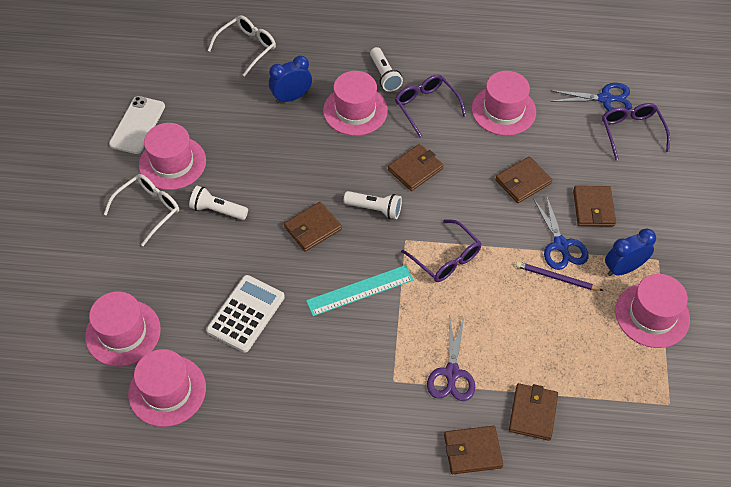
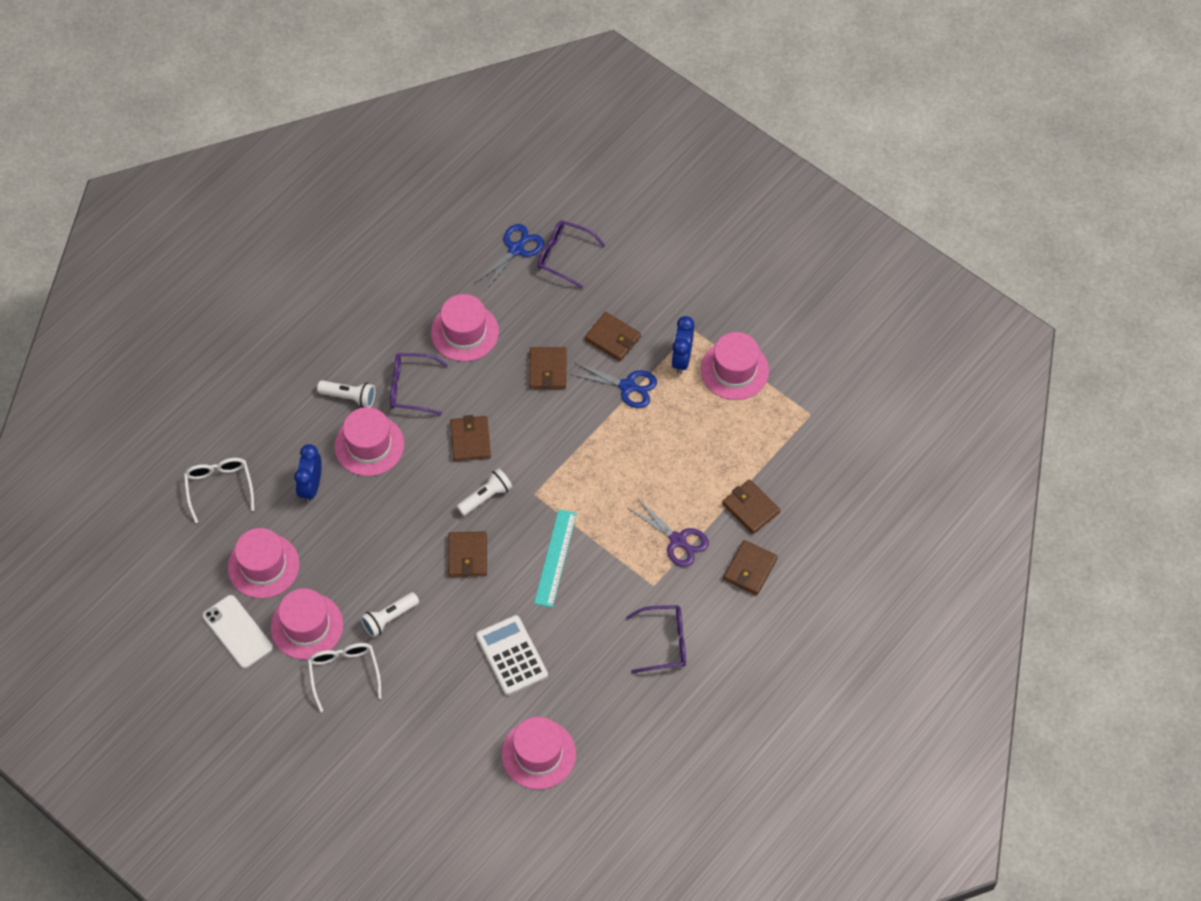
camera: 55 degrees left, 5 degrees up
pink hat [85,292,161,366] -> pink hat moved to [228,528,300,599]
purple glasses [401,219,482,282] -> purple glasses moved to [626,605,686,673]
purple pencil [516,261,604,291] -> none

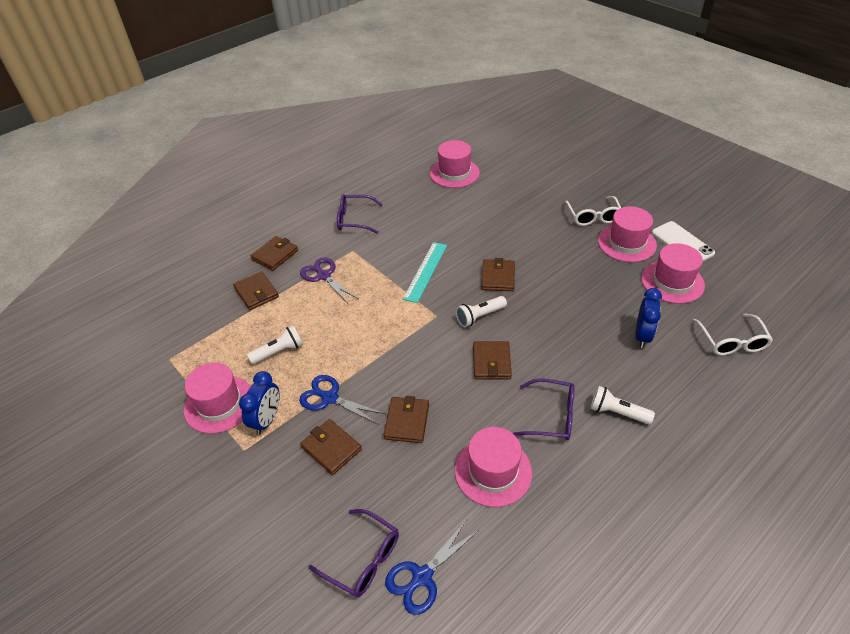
camera: 170 degrees left, 15 degrees down
pink hat [334,407,404,476] -> none
white flashlight [361,592,419,638] -> white flashlight moved to [247,325,303,364]
white calculator [476,615,548,695] -> none

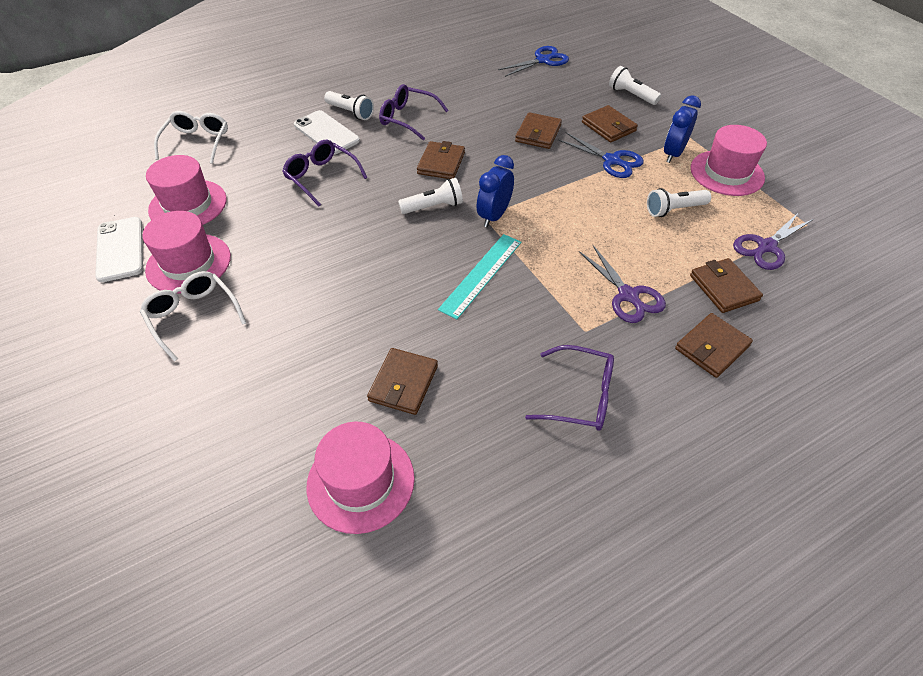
camera: 170 degrees left, 5 degrees up
purple glasses [308,509,399,597] -> purple glasses moved to [282,140,368,206]
pink hat [455,427,532,507] -> none
brown wallet [481,258,515,291] -> brown wallet moved to [367,348,438,415]
white glasses [564,196,621,226] -> white glasses turned 45 degrees counterclockwise [140,271,246,361]
blue clock [635,288,662,348] -> blue clock moved to [477,155,514,227]
none -> white phone [294,110,360,154]
none -> white flashlight [609,66,661,105]
none -> purple scissors [733,212,813,270]

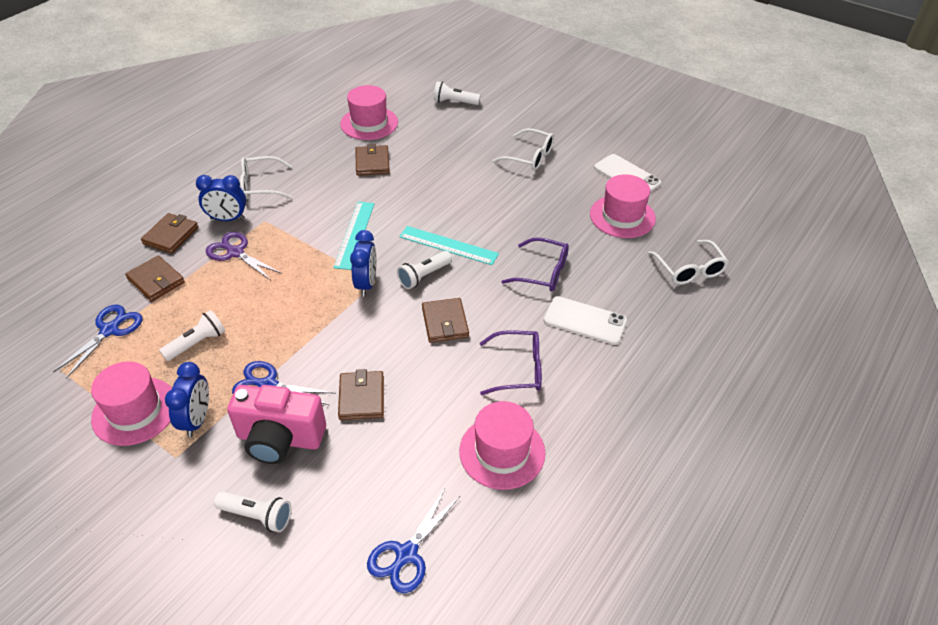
camera: 155 degrees right, 5 degrees down
pink hat [142,211,231,294] -> pink hat moved to [459,401,545,490]
white flashlight [324,91,374,120] -> white flashlight moved to [433,81,480,105]
purple glasses [525,345,614,431] -> white glasses [240,156,292,199]
brown wallet [582,105,638,143] -> pink camera [227,385,326,464]
purple scissors [733,212,813,270] -> blue scissors [53,305,142,379]
none -> blue clock [196,175,246,221]
none -> turquoise ruler [399,226,499,265]

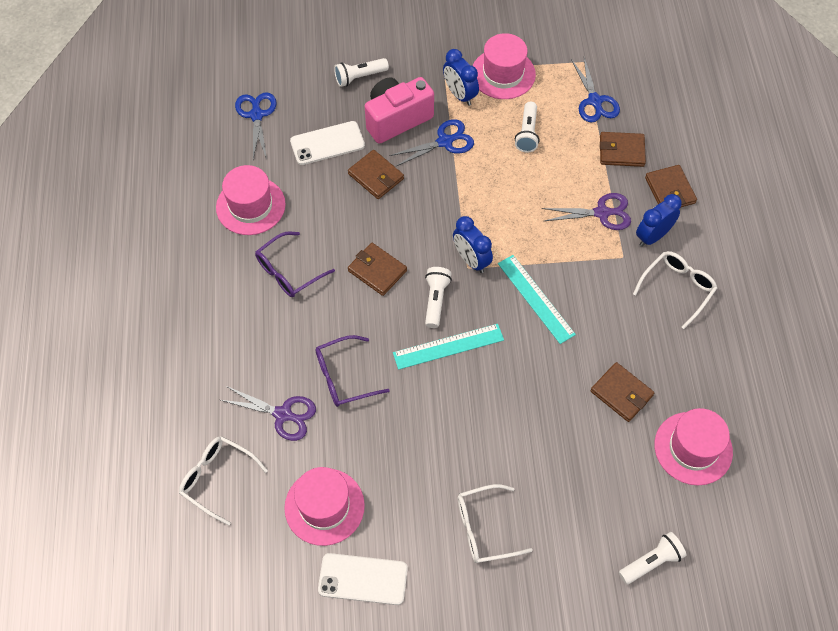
camera: 140 degrees right, 15 degrees up
white phone [544,296,627,345] -> white phone moved to [290,121,365,165]
none -> purple scissors [221,386,316,441]

